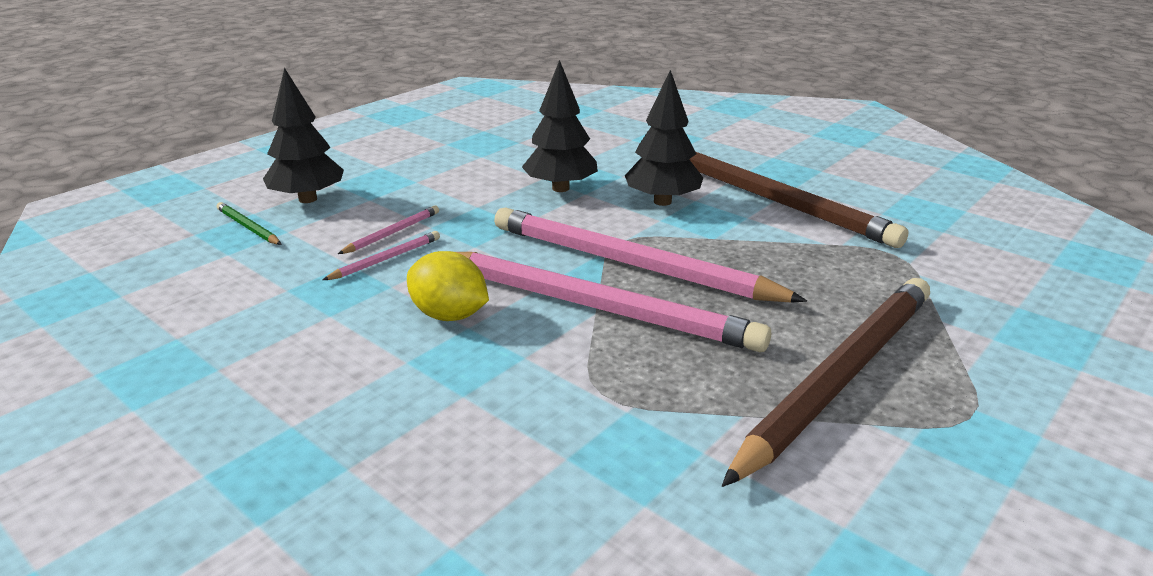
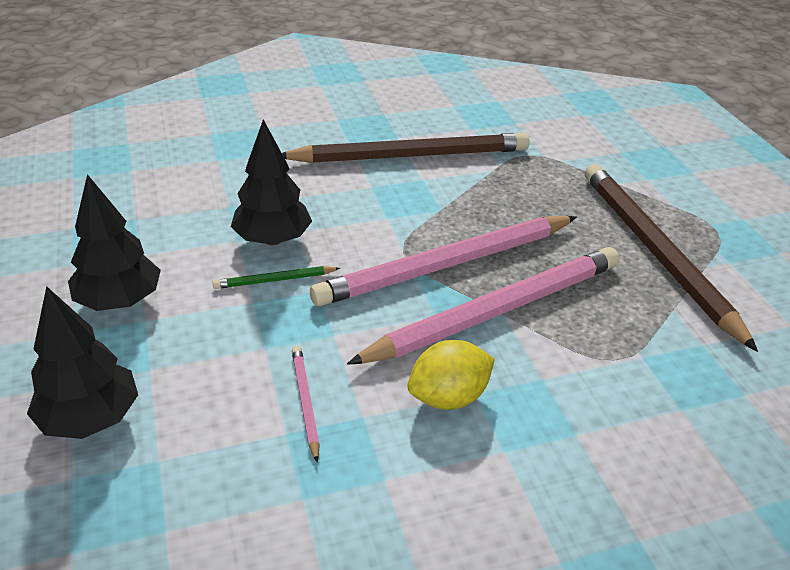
camera: 60 degrees left, 10 degrees up
green pencil [216,202,282,245] -> green pencil moved to [212,266,340,289]
pink pencil [338,206,439,254] -> none
black tree [625,70,703,206] -> black tree moved to [68,174,161,311]

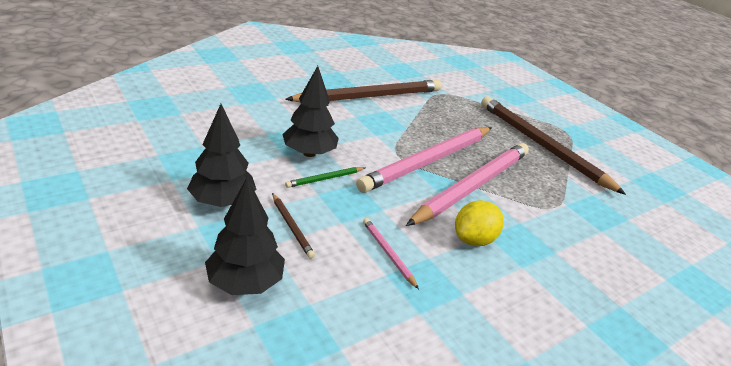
camera: 20 degrees left, 5 degrees down
none -> brown pencil [272,193,315,259]

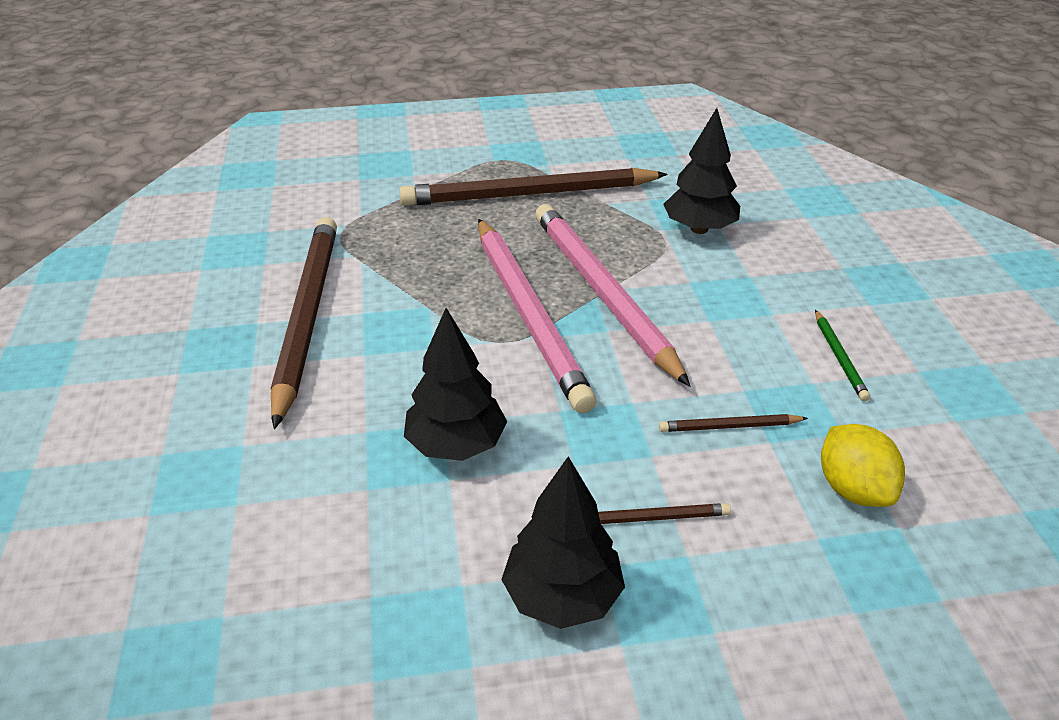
camera: 60 degrees left, 5 degrees up
black tree [205,178,285,295] -> black tree moved to [663,108,740,234]
green pencil [285,167,365,188] -> green pencil moved to [815,310,870,401]
pink pencil [363,218,419,289] -> brown pencil [659,414,808,432]
yellow lemon [455,200,504,246] -> yellow lemon moved to [821,424,905,507]

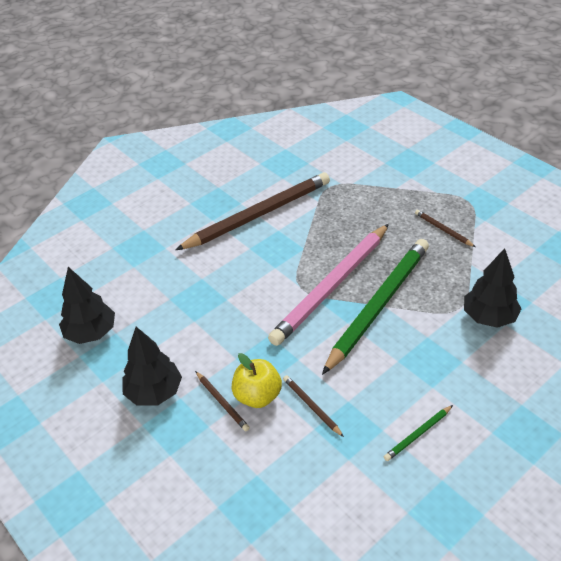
camera: 60 degrees right, 5 degrees up
brown pencil [399,168,668,206] -> brown pencil [415,210,476,247], size x0.40
black tree [404,308,507,461] -> black tree moved to [59,267,115,344]
pink pencil [535,204,690,387] -> green pencil [322,239,429,375]
yellow lemon [821,424,905,507] -> none
none -> yellow apple [232,353,282,408]

